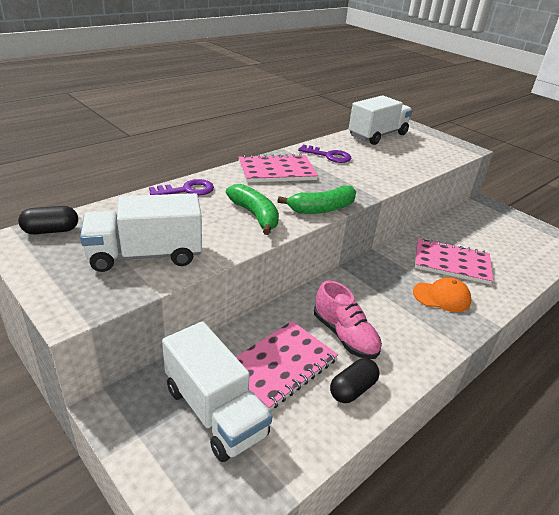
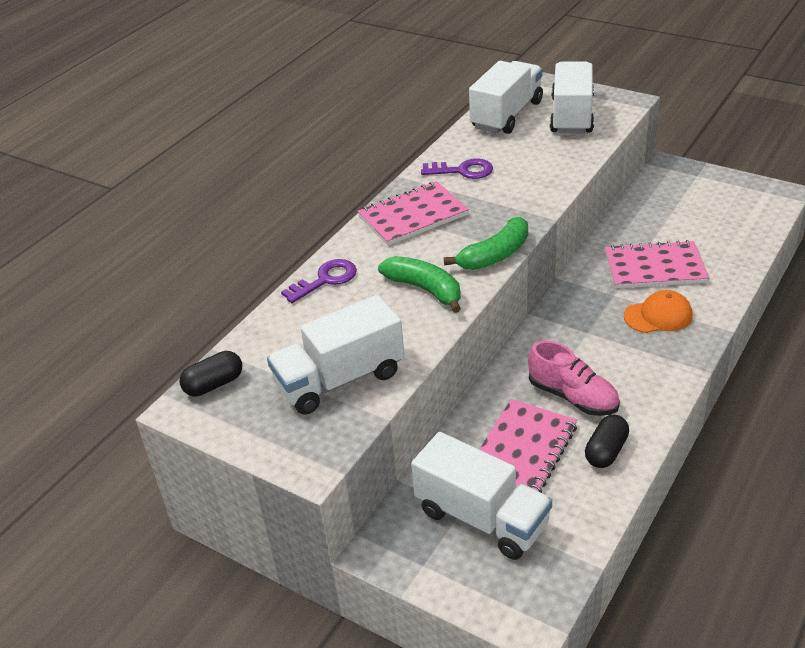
camera: 10 degrees left, 5 degrees up
none -> white truck [550,62,594,134]

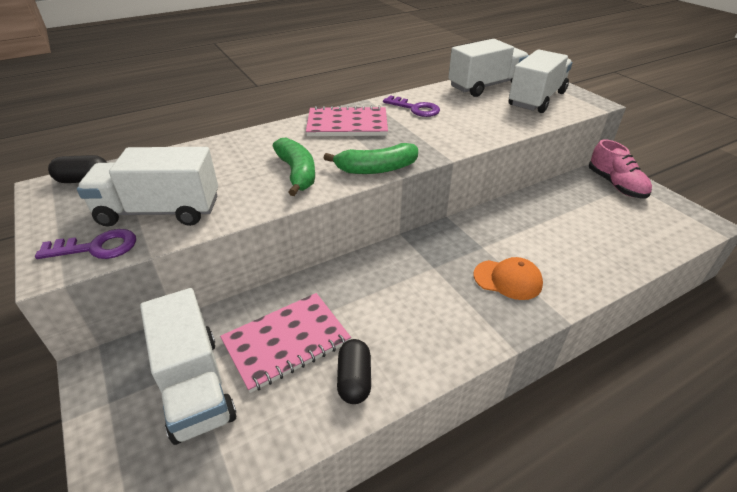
camera: 25 degrees right, 0 degrees up
purple key [281,259,357,303] -> purple key moved to [35,229,136,259]
pink shoe [528,341,620,416] -> pink shoe moved to [589,139,652,199]
black capsule [585,414,629,468] -> black capsule turned 60 degrees counterclockwise [337,339,371,404]
pink notebook [605,240,709,288] -> none

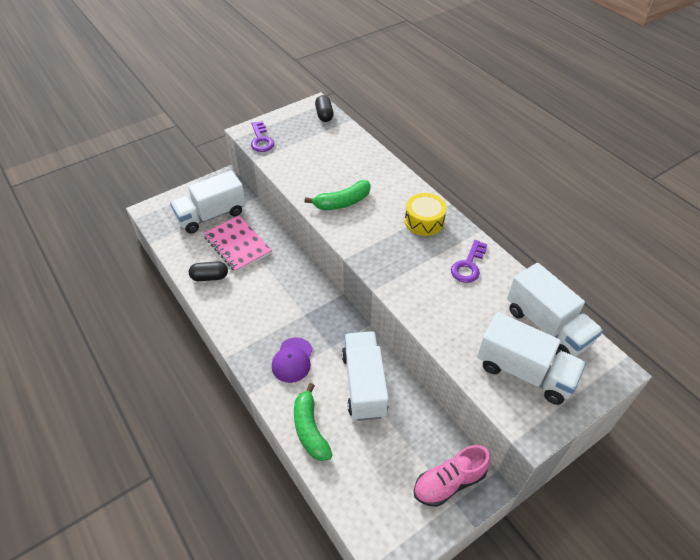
camera: 85 degrees right, 10 degrees up
white truck [77,147,218,226] -> white truck moved to [342,331,389,421]
pink notebook [306,105,388,136] -> yellow drum [405,193,447,236]
green banana [324,143,418,174] -> green banana moved to [294,383,332,461]
orange cap [474,257,543,300] -> purple cap [272,337,313,383]

